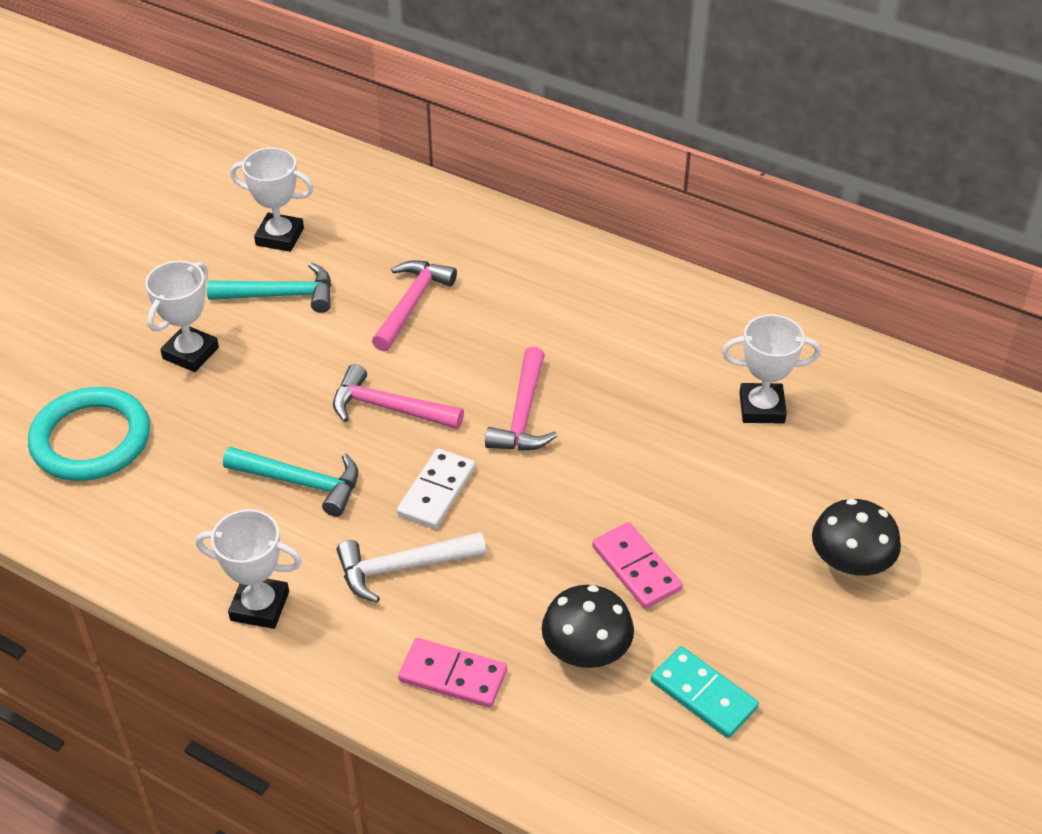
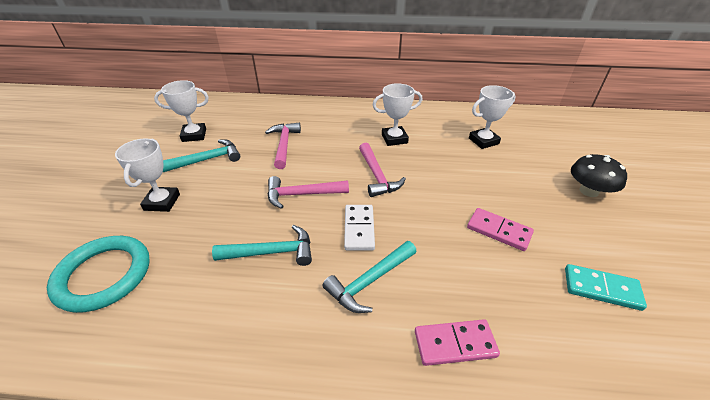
camera: 25 degrees left, 5 degrees down
white trophy [196,509,302,629] -> white trophy moved to [373,83,422,146]
white hammer [337,532,486,603] -> turquoise hammer [322,241,417,313]
black mushroom [542,585,634,668] -> none

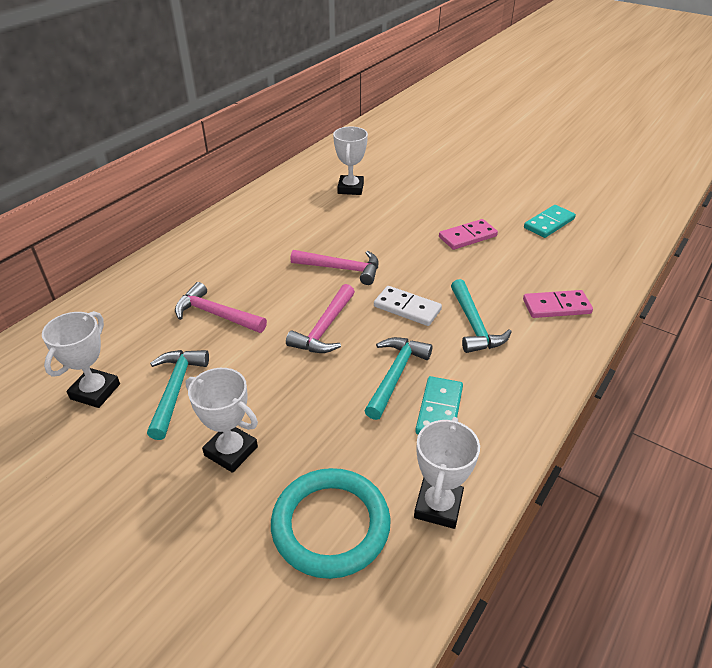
camera: 60 degrees left, 0 degrees up
white trophy [373,83,422,146] -> white trophy moved to [414,417,480,529]
pink domino [415,319,500,366] -> pink domino turned 60 degrees clockwise [523,290,593,318]
black mushroom [571,154,627,197] -> none
none -> turquoise domino [415,376,463,435]

